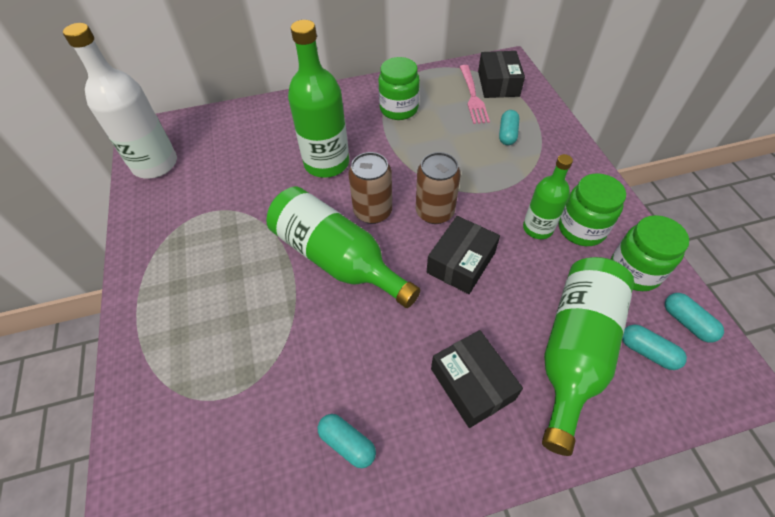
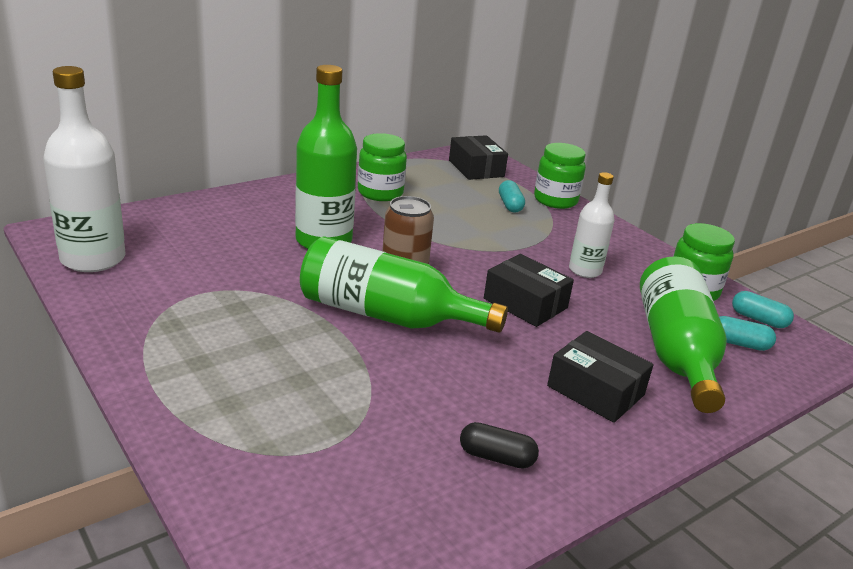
camera: 25 degrees left, 25 degrees down
turquoise capsule [318,414,376,468] -> black capsule [460,422,539,469]
brown can [416,152,461,224] -> none
black box [427,216,500,294] -> black box turned 60 degrees counterclockwise [484,254,574,327]
pink fork [460,65,490,124] -> none
green bottle [523,154,573,239] -> white bottle [569,172,614,278]
green jar [559,173,626,246] -> green jar moved to [534,143,586,209]

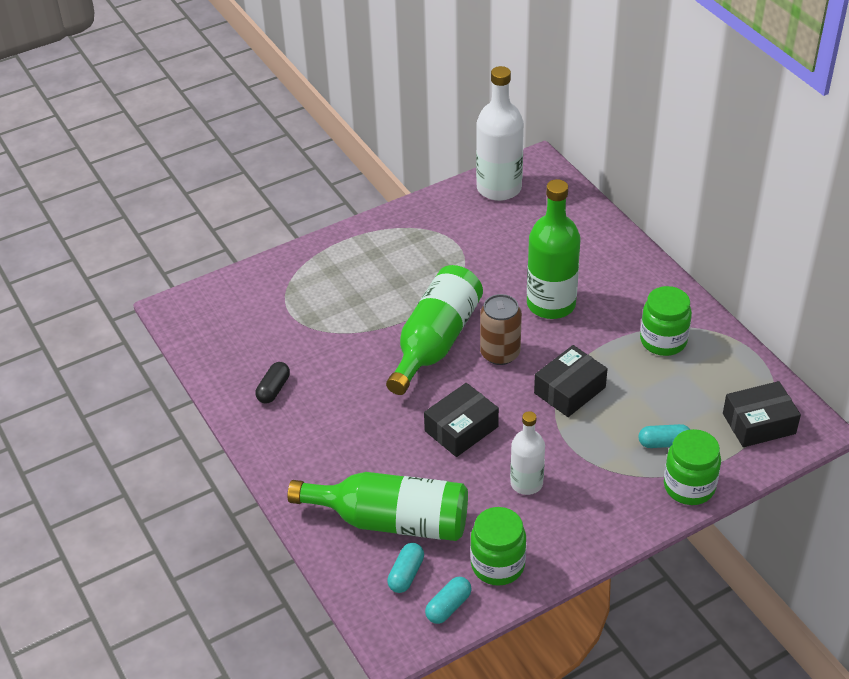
camera: 100 degrees right, 15 degrees up
black box [547,331,654,423] -> black box moved to [534,345,608,417]

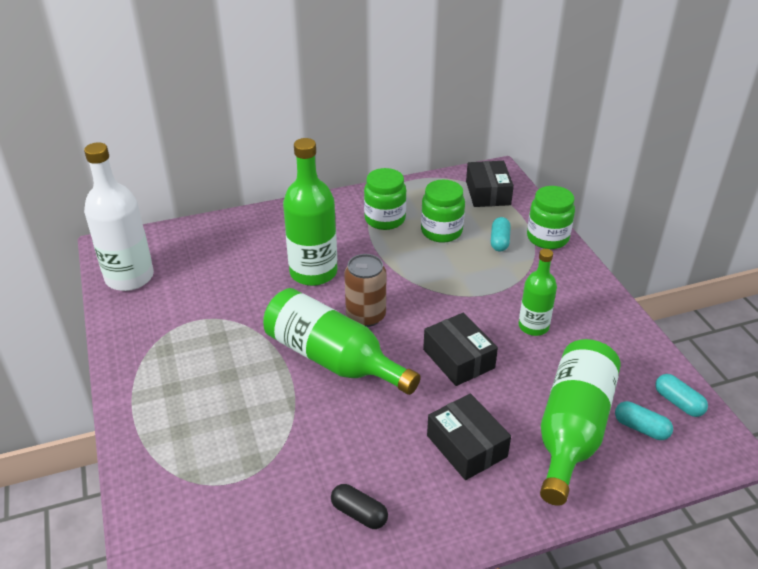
camera: 80 degrees left, 5 degrees down
green jar [470,507,526,586] -> green jar moved to [421,180,465,243]
white bottle [510,411,545,495] -> green bottle [519,249,557,336]
black box [534,345,608,417] -> black box moved to [427,393,511,480]

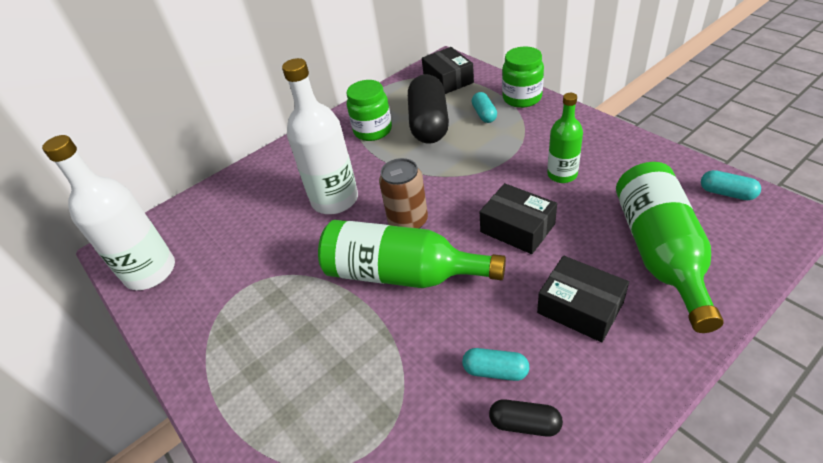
camera: 15 degrees left, 5 degrees up
green bottle [283,138,337,286] -> white bottle [282,58,358,214]
green jar [421,180,465,243] -> black capsule [408,74,449,143]
turquoise capsule [615,401,673,440] -> turquoise capsule moved to [462,348,529,381]

